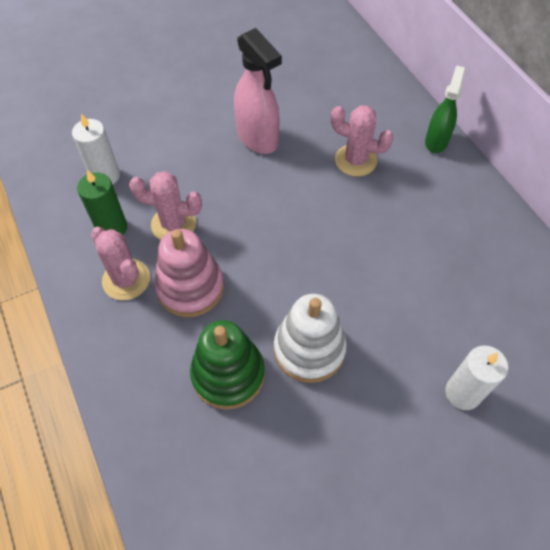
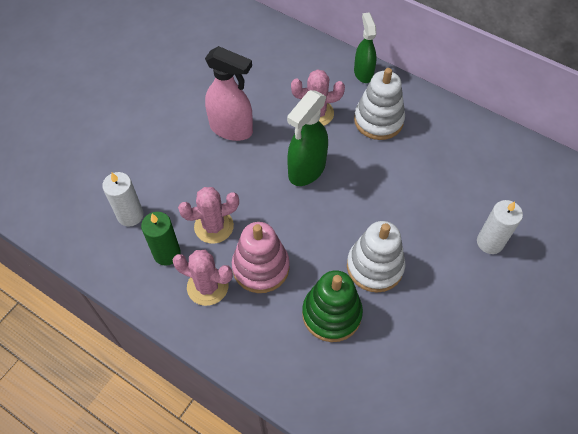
camera: 30 degrees left, 0 degrees up
none -> green spray bottle [287,90,328,186]
none -> white stacking toy [354,68,405,140]

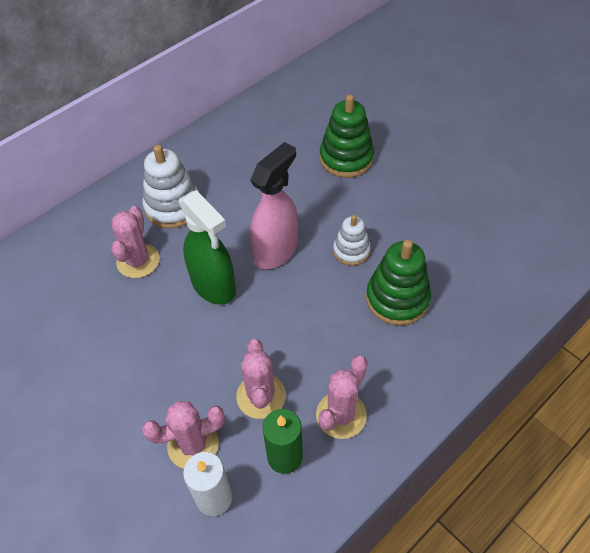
camera: 75 degrees left, 5 degrees down
pink spray bottle [205,46,253,141] -> pink spray bottle moved to [250,142,298,269]
pink stacking toy [232,222,290,293] -> none
white stacking toy [347,221,405,293] -> white stacking toy [333,215,370,266], size x0.62
green spray bottle [354,13,377,83] -> none
white candle [477,200,523,254] -> green stacking toy [320,94,374,178]
none -> pink cactus [142,401,225,469]

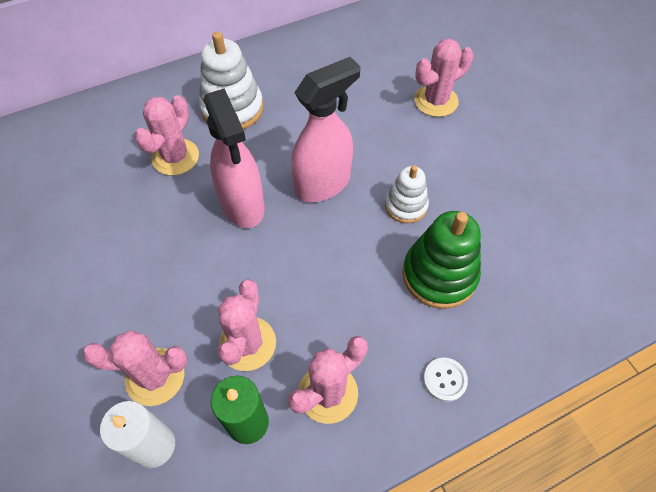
camera: 15 degrees right, 5 degrees up
green spray bottle [179,190,236,305] -> pink spray bottle [204,88,265,228]
green stacking toy [320,94,374,178] -> pink cactus [414,39,473,117]
none -> white button [424,357,468,402]

